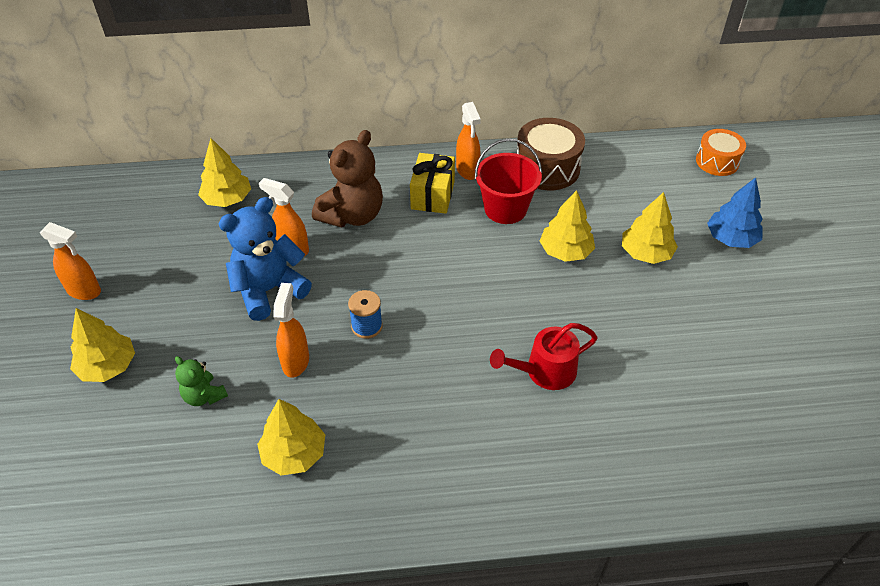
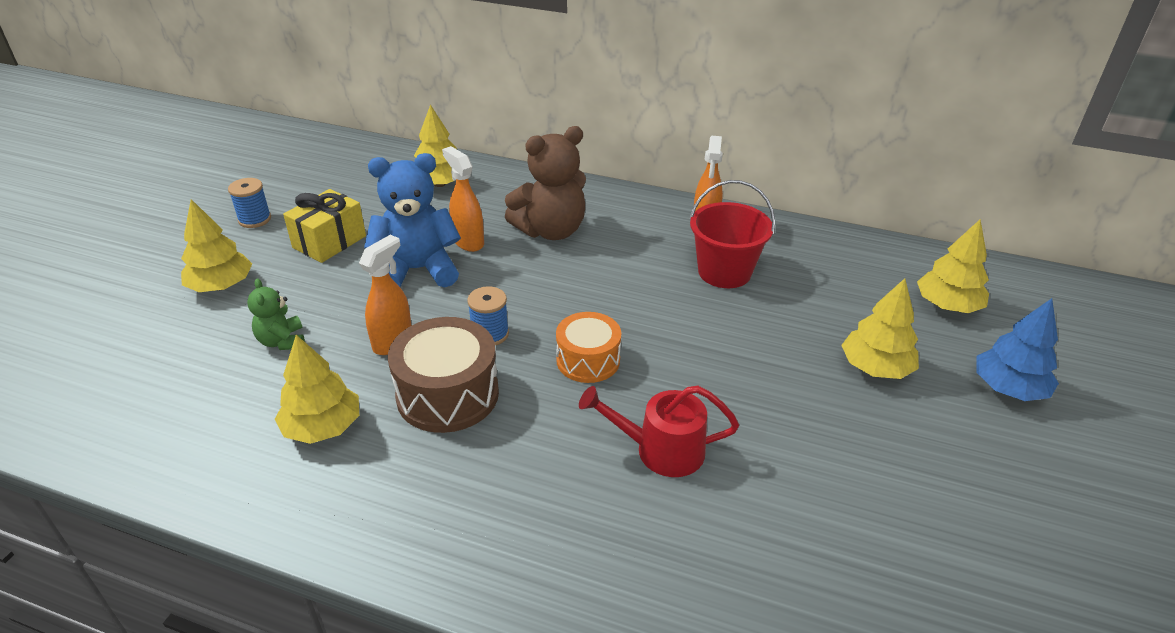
camera: 25 degrees right, 10 degrees down
orange spray bottle [40,222,101,300] -> blue spool [228,178,271,228]
yellow gift [410,153,455,214] -> yellow gift moved to [283,189,366,263]
brown drum [517,118,585,190] -> brown drum moved to [388,317,499,433]
yellow tree [540,190,595,262] -> yellow tree moved to [917,219,989,313]
orange drum [696,129,746,176] -> orange drum moved to [556,312,621,383]

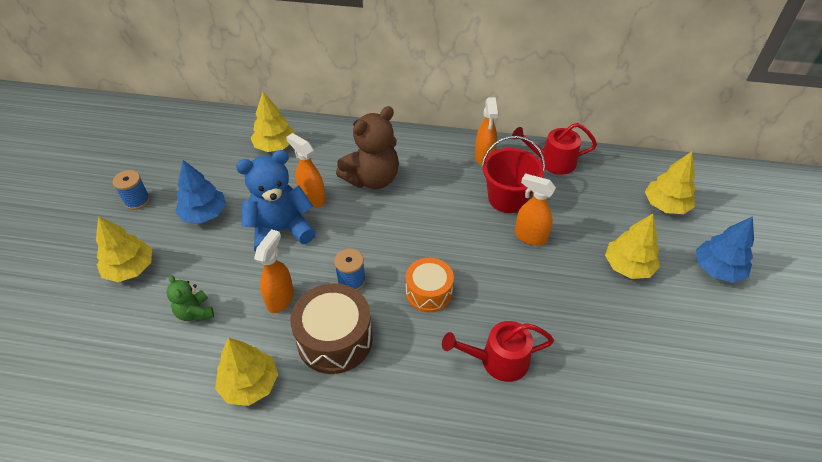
camera: 10 degrees left, 10 degrees up
yellow gift [283,189,366,263] -> blue tree [175,160,226,223]
none -> red watering can [512,123,597,175]
none -> orange spray bottle [515,173,556,246]

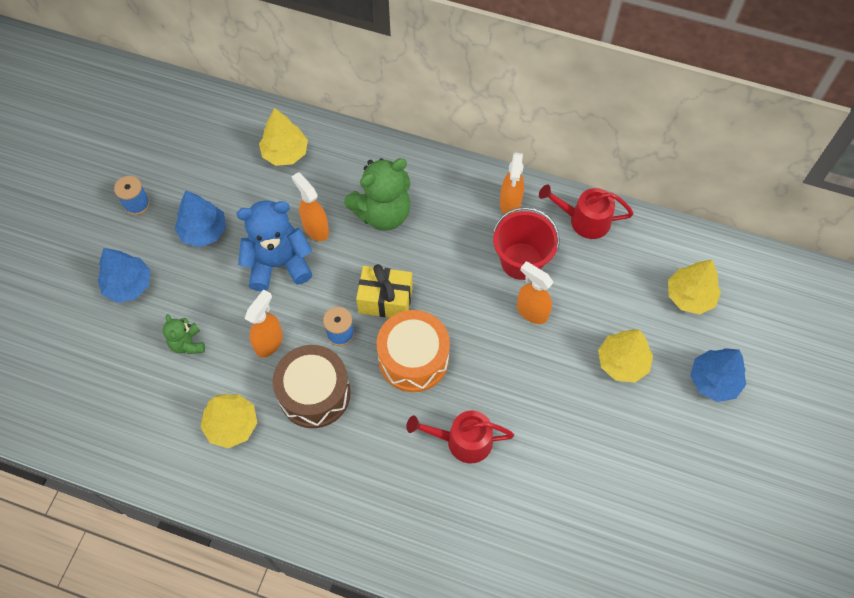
camera: 10 degrees right, 15 degrees up
yellow tree [96,216,152,282] -> blue tree [98,248,150,303]
brown teddy bear [336,106,399,189] -> green teddy bear [344,158,410,231]
orange drum [406,258,454,312] -> orange drum [377,310,450,392], size x1.52
none -> yellow gift [356,264,413,318]

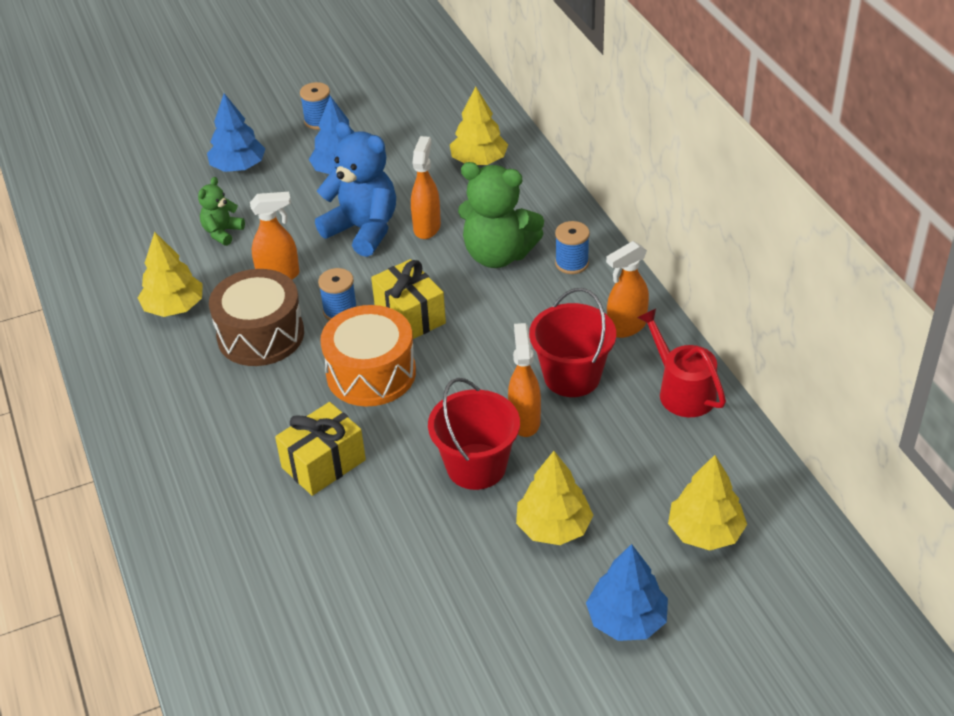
camera: 50 degrees right, 20 degrees down
red watering can [406,410,514,463] -> yellow gift [275,402,366,496]
none -> red bucket [428,378,520,490]
none -> blue spool [555,221,590,274]

